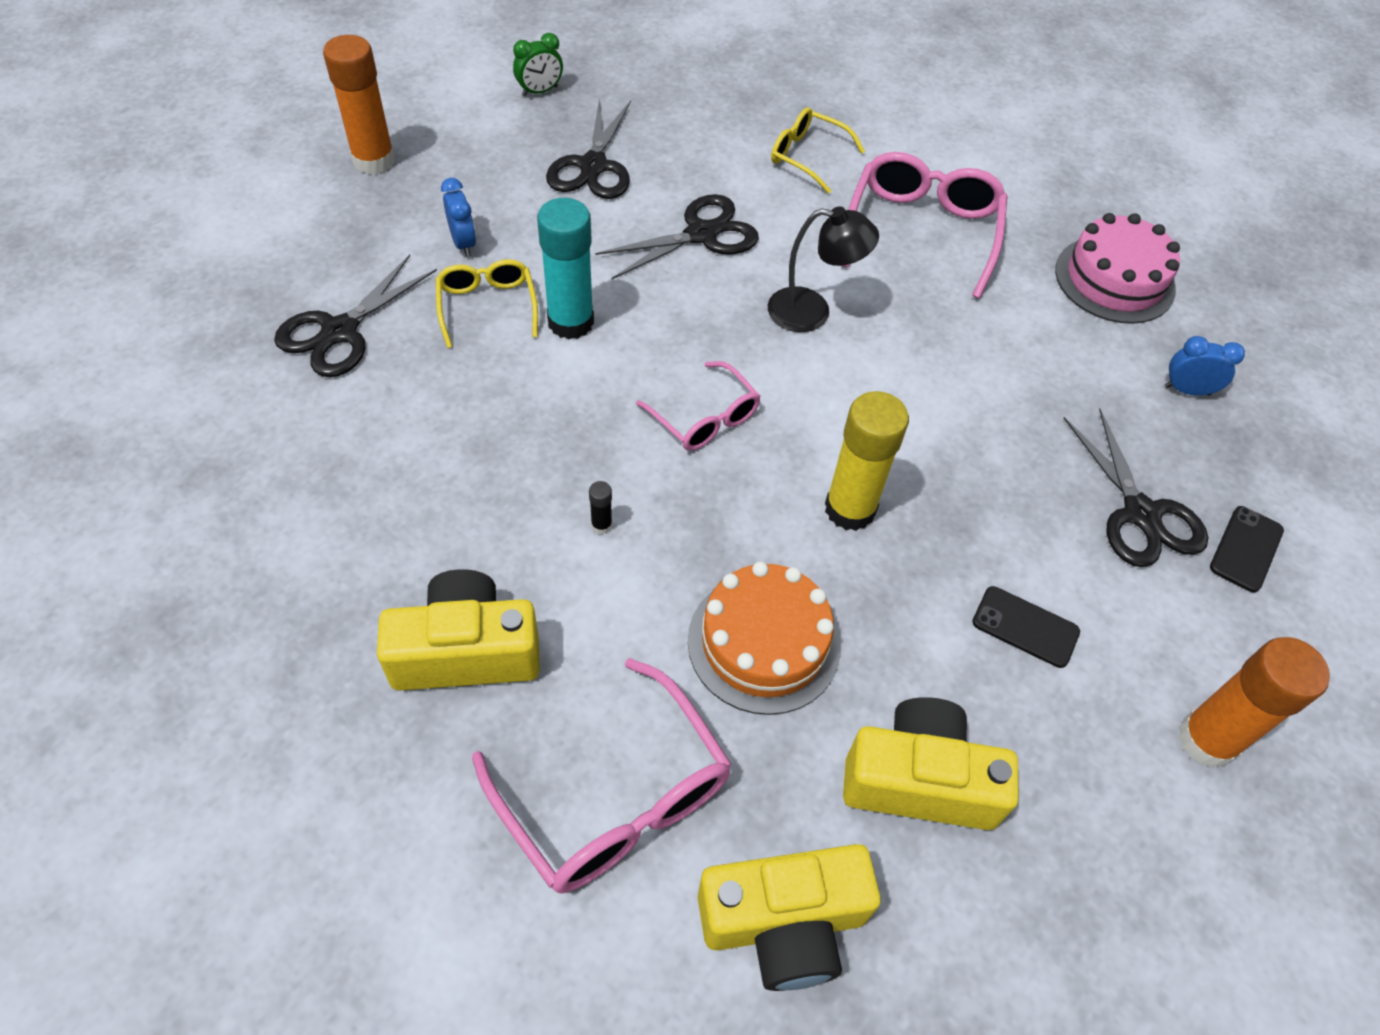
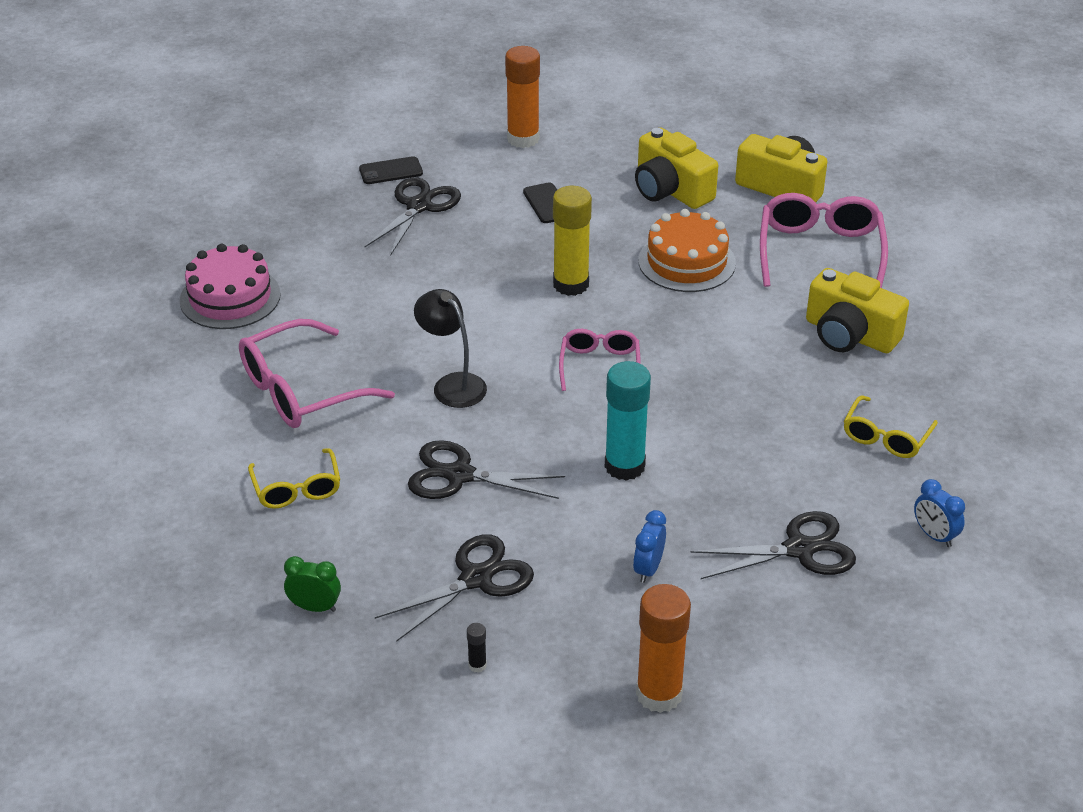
camera: 135 degrees left, 15 degrees down
yellow glasses [436,259,538,348] -> yellow glasses moved to [844,396,938,458]
green clock [513,33,563,96] -> green clock moved to [284,556,341,612]
black glue stick [589,481,612,534] -> black glue stick moved to [467,623,487,673]
blue clock [1165,336,1245,395] -> blue clock moved to [914,479,965,547]

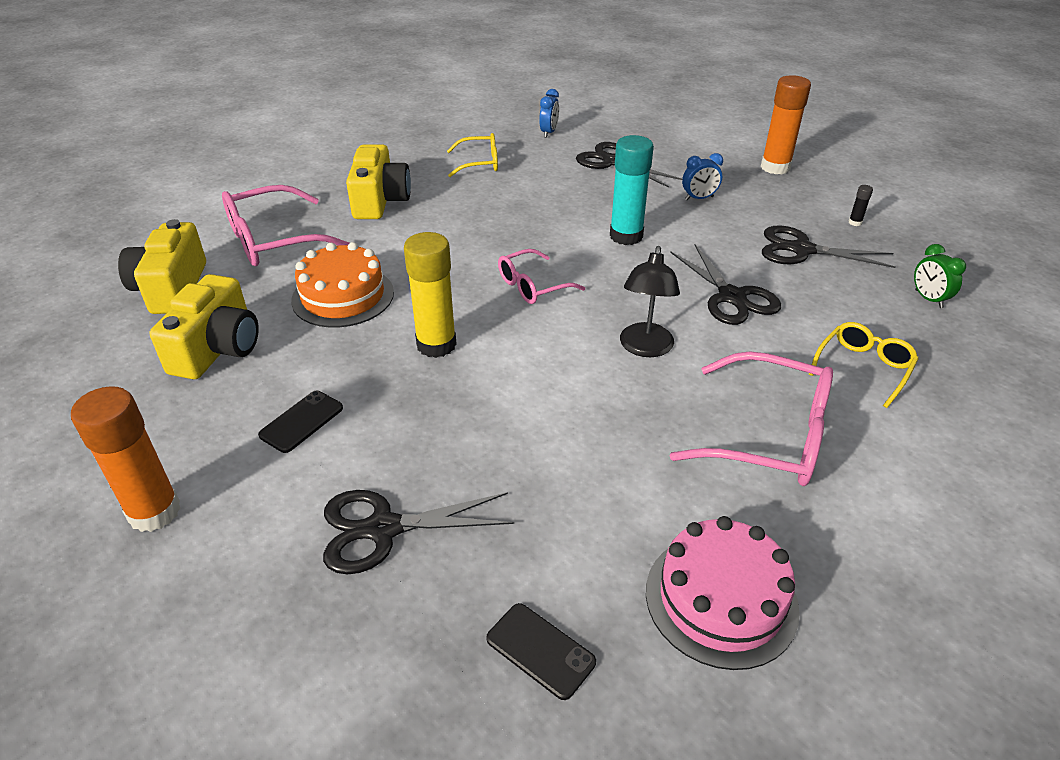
camera: 125 degrees left, 0 degrees up
black phone [359,156,423,184] -> black phone moved to [486,603,596,700]

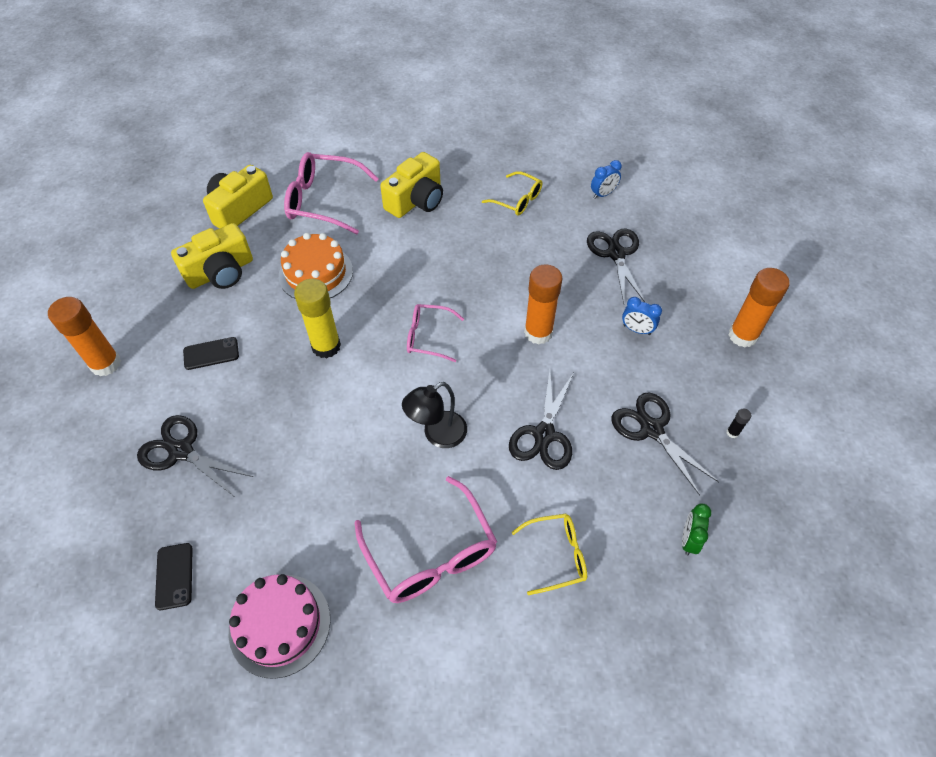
camera: 40 degrees right, 15 degrees up
turquoise glue stick [610,135,654,245] -> orange glue stick [524,265,563,344]

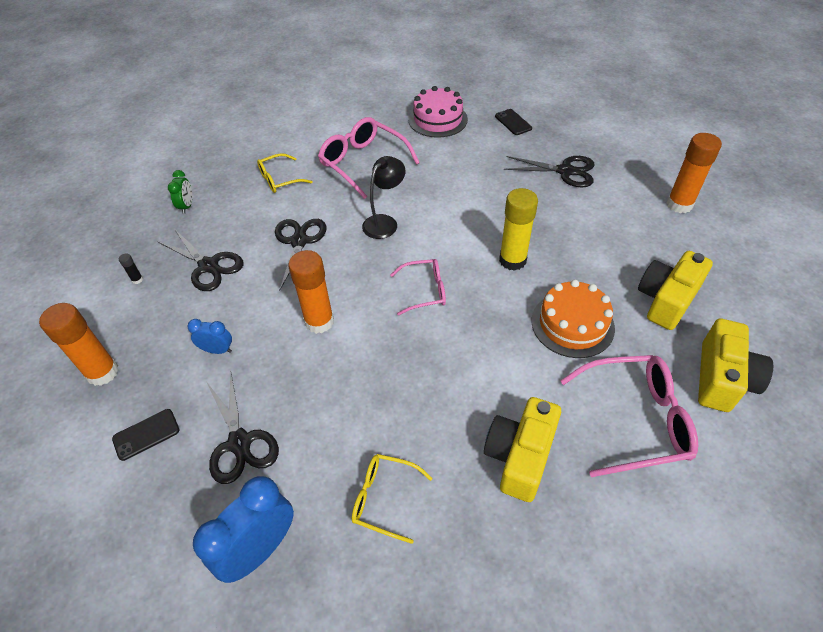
camera: 165 degrees right, 5 degrees down
black phone [183,337,239,370] -> black phone moved to [112,409,179,461]
blue clock [591,160,622,199] -> blue clock [193,476,294,583], size x1.89

